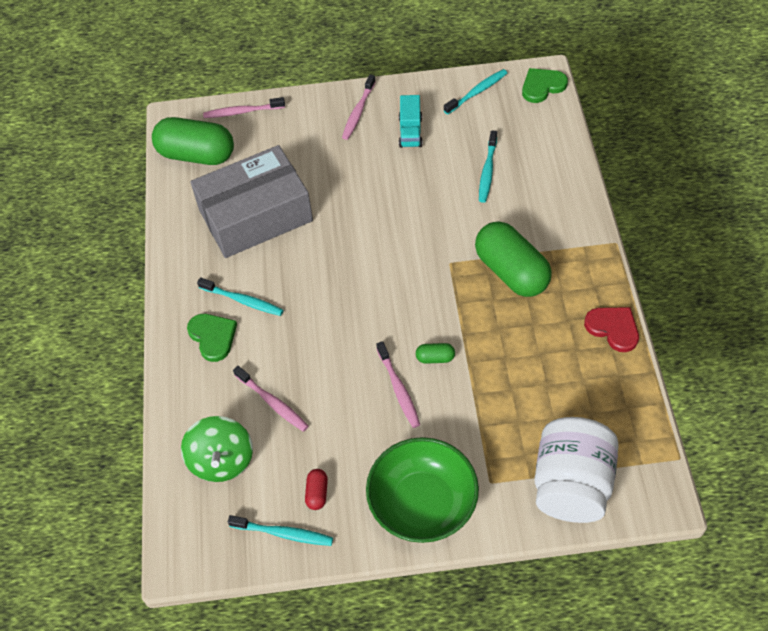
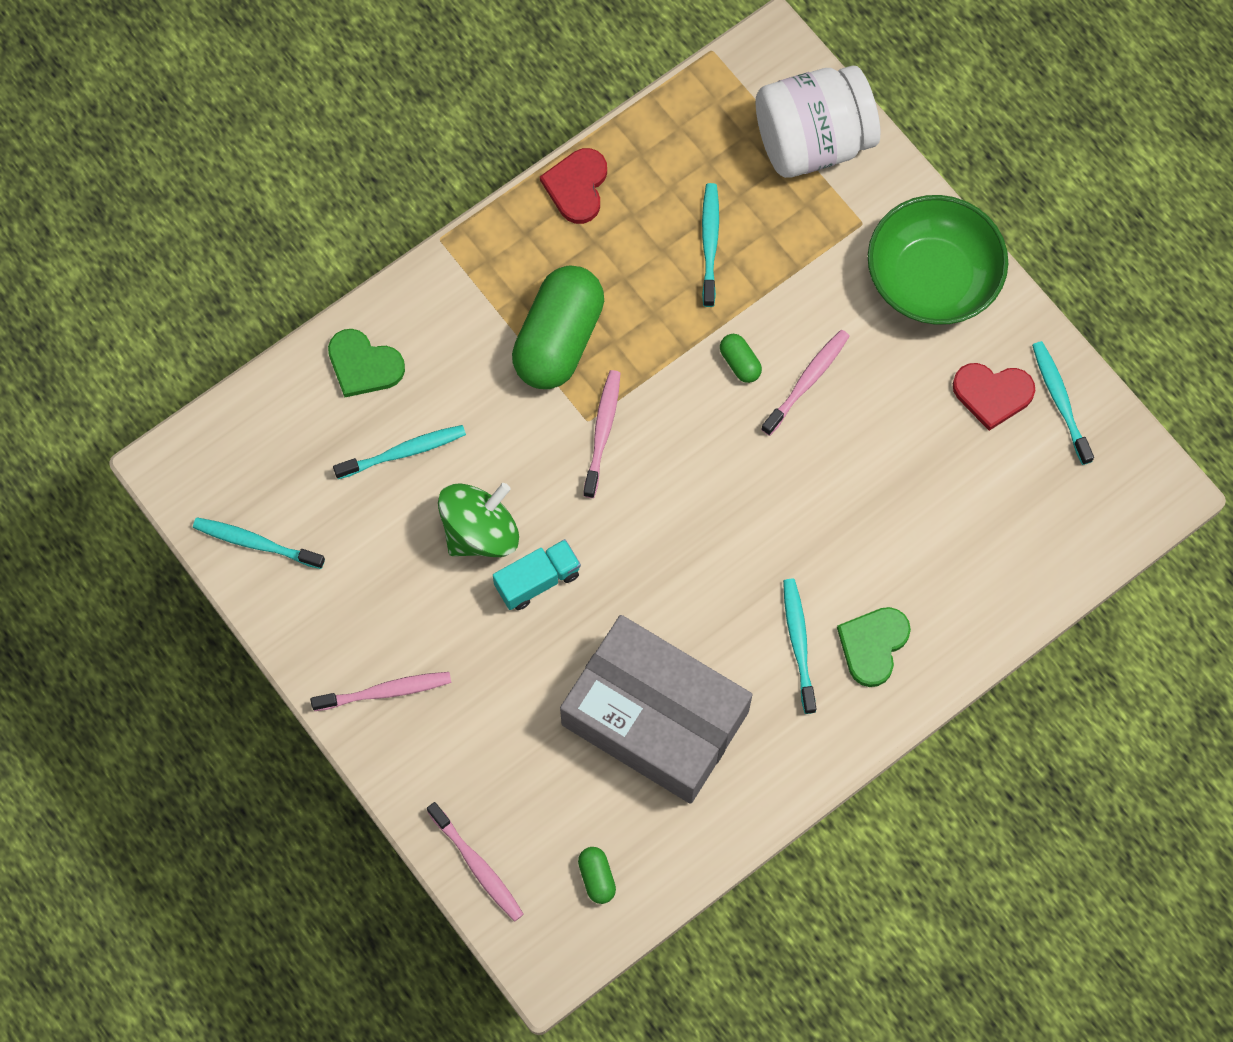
camera: 125 degrees left, 15 degrees up
green capsule [152,117,234,165] -> green capsule [578,847,616,904], size x0.41
green spinning top [181,416,253,482] -> green spinning top moved to [438,483,519,557]
pink toothbrush [233,366,309,432] -> pink toothbrush moved to [583,370,620,498]
red capsule [305,469,328,510] -> red heart [953,363,1035,431]
turquoise truck [399,95,423,148] -> turquoise truck moved to [493,539,581,610]
green heart [522,68,568,103] -> green heart moved to [328,329,405,397]
none -> turquoise toothbrush [702,183,719,307]

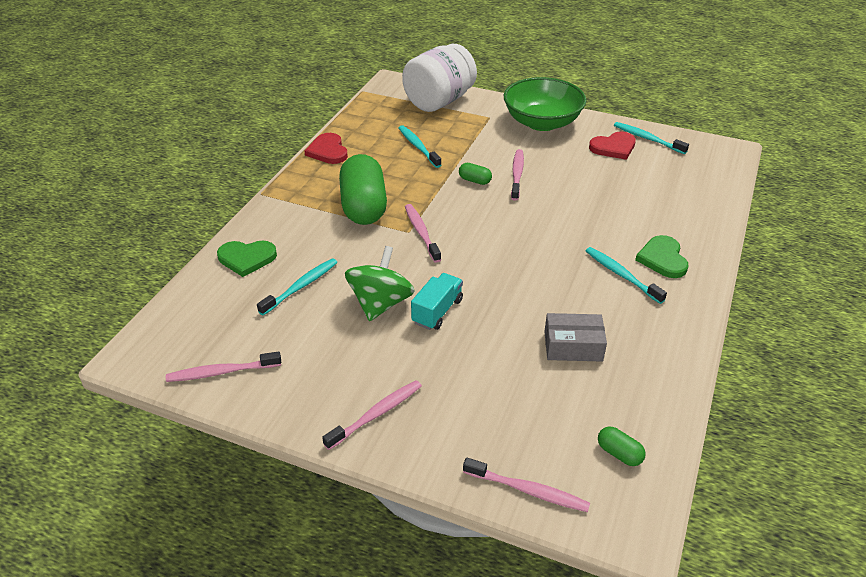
camera: 30 degrees left, 30 degrees down
turquoise toothbrush [193,517,325,569] -> pink toothbrush [166,351,281,382]
grey box [560,615,752,804] -> grey box [544,313,607,362], size x0.46

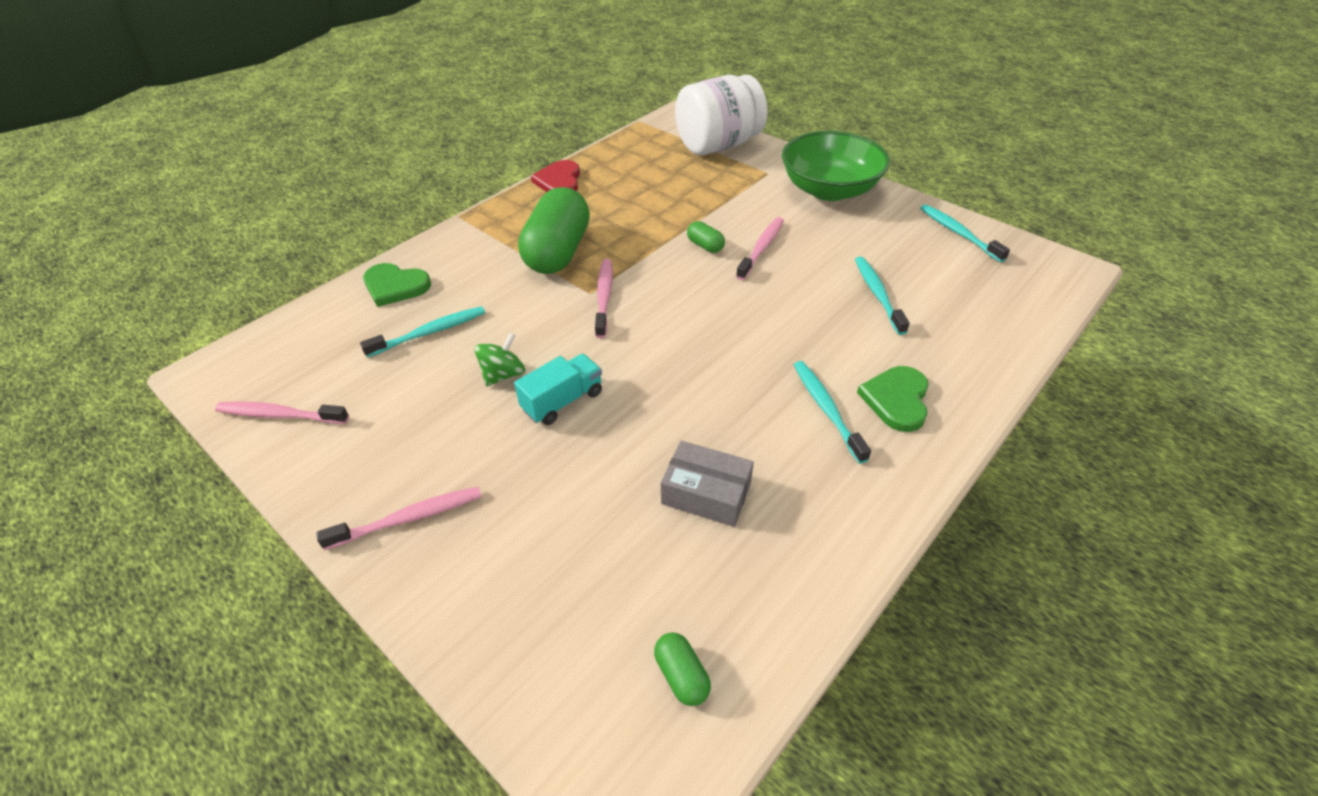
camera: 20 degrees right, 5 degrees up
green spinning top [345,246,415,321] -> green spinning top [474,333,525,386], size x0.61
turquoise toothbrush [399,125,441,168] -> turquoise toothbrush moved to [855,257,910,335]
pink toothbrush [463,458,590,512] -> none
red heart [589,131,636,160] -> none

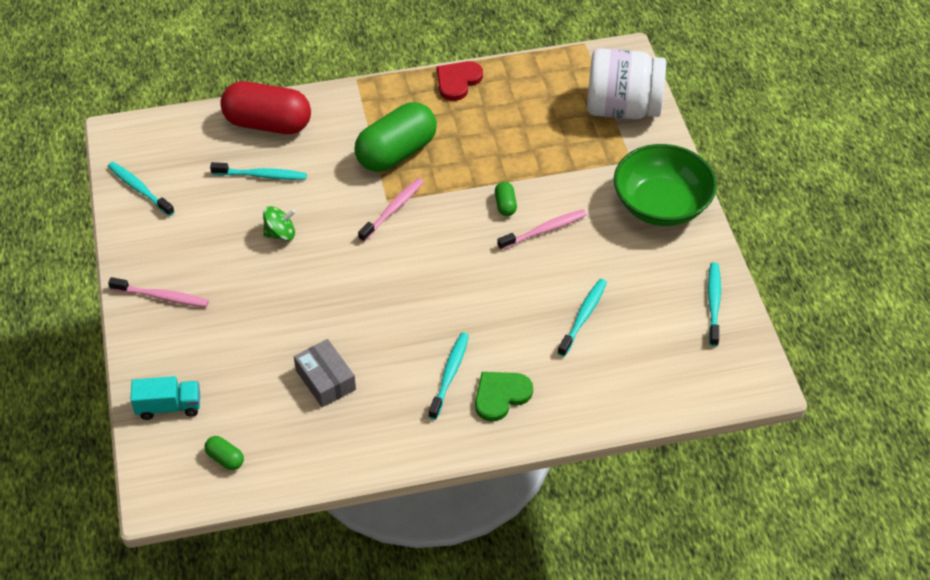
camera: 35 degrees right, 5 degrees up
pink toothbrush [215,401,349,424] -> turquoise toothbrush [108,162,175,216]
green heart [363,263,431,307] -> red capsule [220,81,311,134]
turquoise truck [514,354,602,425] -> turquoise truck moved to [130,376,200,420]
green capsule [654,632,711,706] -> green capsule turned 60 degrees counterclockwise [205,436,244,470]

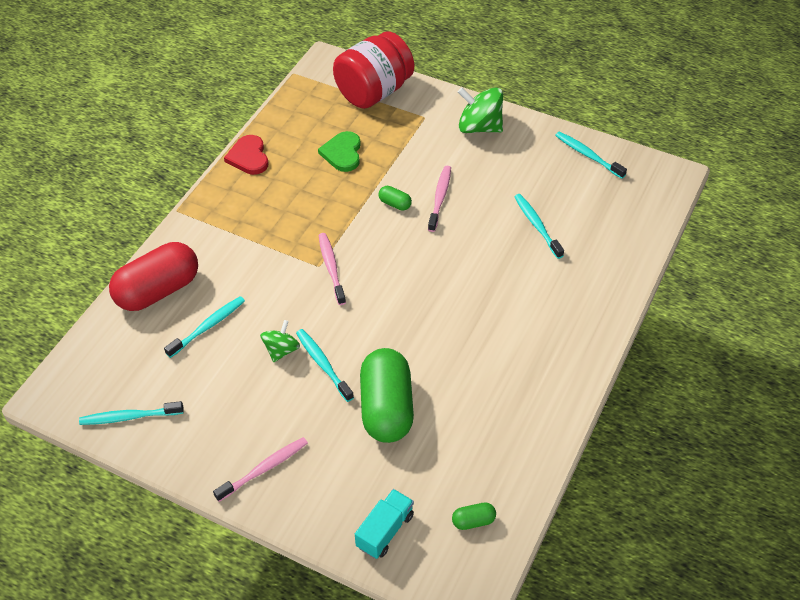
camera: 50 degrees left, 0 degrees up
grey box [294,339,356,407] -> none
green capsule [354,102,437,172] -> green capsule moved to [360,348,414,443]
turquoise toothbrush [428,332,469,420] -> turquoise toothbrush moved to [296,329,354,402]
green heart [475,372,533,422] -> green heart moved to [318,131,361,172]
white jar [587,48,666,119] -> red jar [333,32,414,109]
green bowl [614,144,717,226] -> green spinning top [458,88,503,133]

